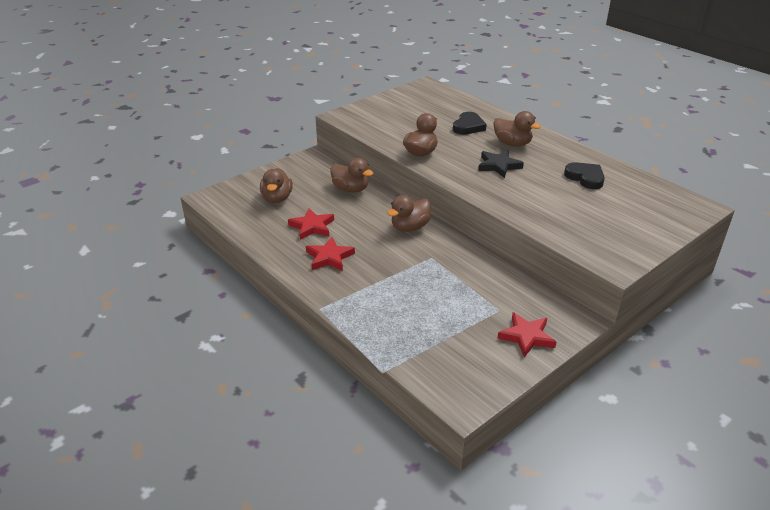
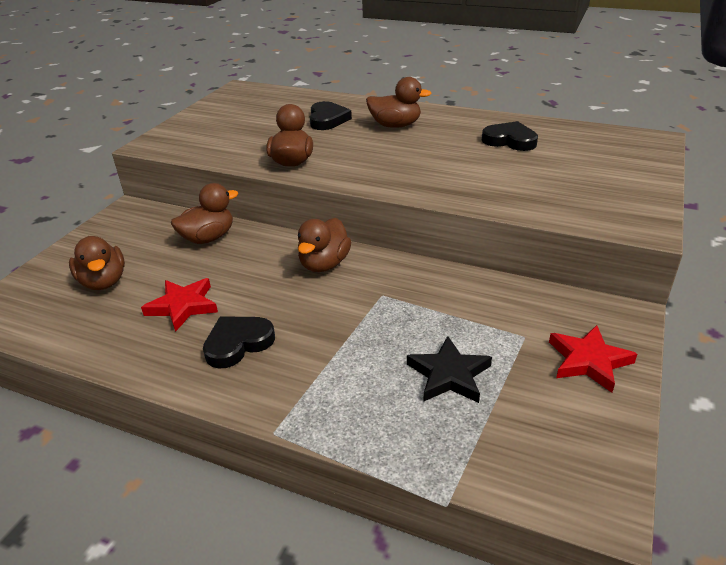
camera: 25 degrees left, 0 degrees up
red star [306,237,355,271] -> black heart [203,316,275,368]
brown duck [330,158,373,193] -> brown duck turned 45 degrees counterclockwise [171,183,238,244]
black star [478,150,524,178] -> black star moved to [407,336,492,403]

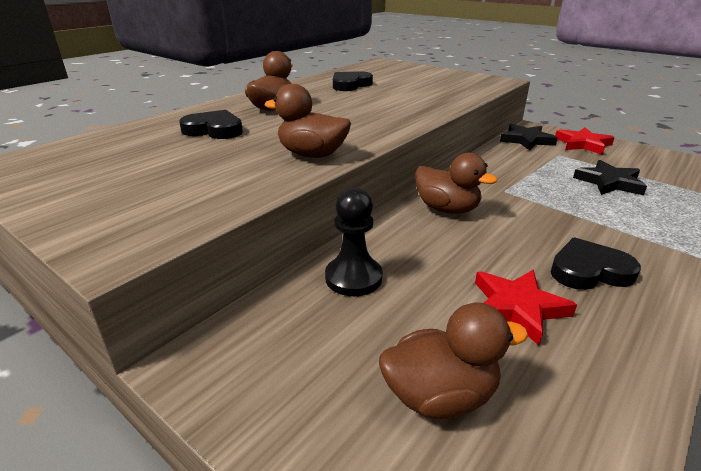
camera: 75 degrees left, 5 degrees down
brown duck [171,183,238,244] -> black pawn [325,188,383,296]
black heart [203,316,275,368] -> black heart turned 105 degrees clockwise [551,238,641,290]
none -> black star [500,124,558,150]

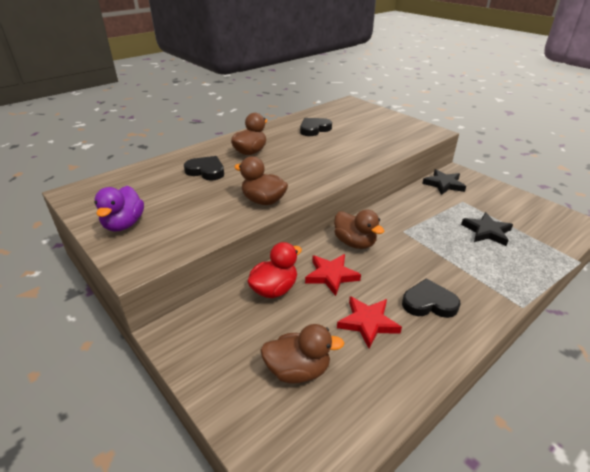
camera: 10 degrees right, 5 degrees up
black pawn [325,188,383,296] -> red duck [247,242,302,298]
red star [555,128,615,155] -> red star moved to [305,254,361,296]
none -> purple duck [94,186,144,232]

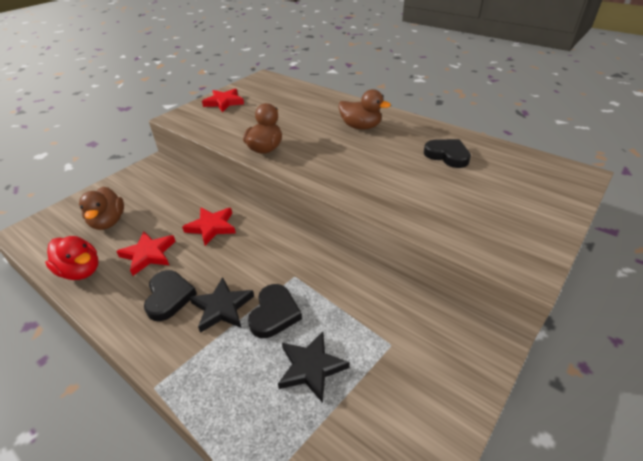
camera: 80 degrees right, 5 degrees up
purple duck [94,186,144,232] -> red star [202,89,244,112]
black heart [184,156,224,181] -> black heart moved to [248,284,302,338]
red duck [247,242,302,298] -> red duck moved to [45,236,99,280]
brown duck [334,209,384,249] -> none
black star [422,169,466,195] -> black star moved to [189,277,254,333]

